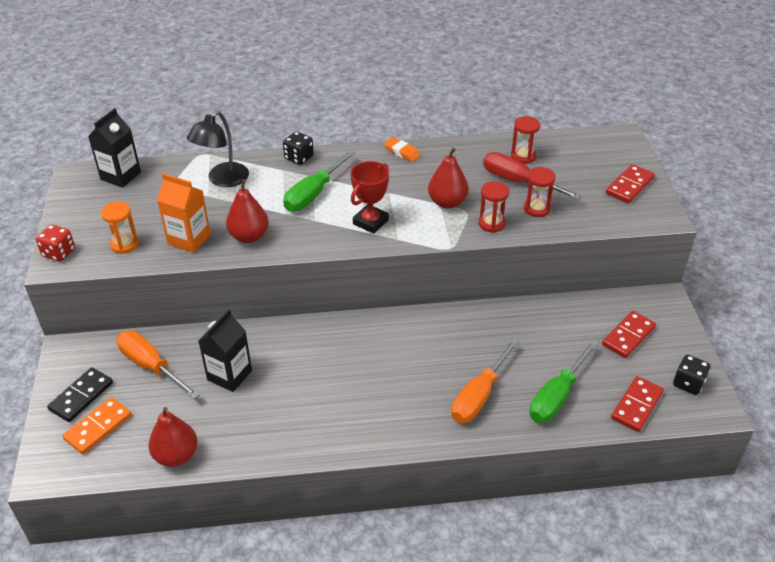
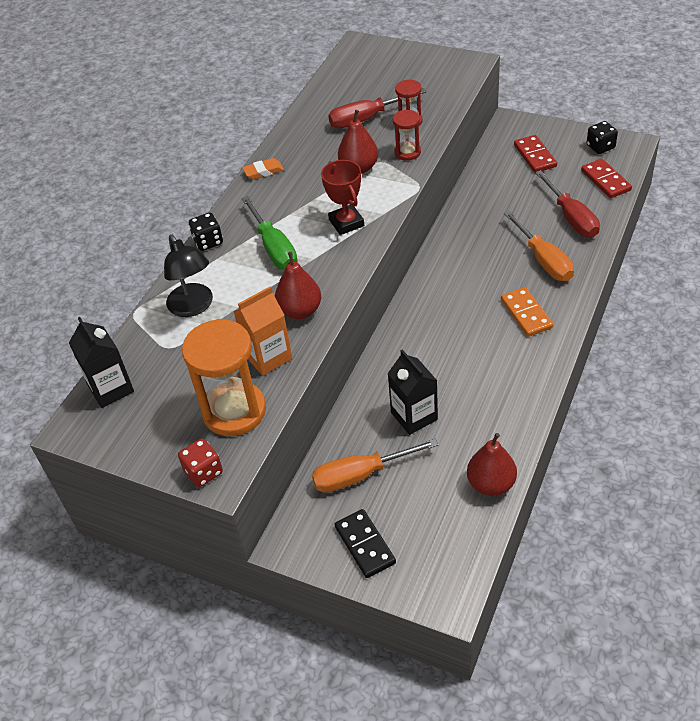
camera: 55 degrees left, 5 degrees up
orange domino [62,397,132,454] -> orange domino moved to [501,287,553,337]
orange hourglass [101,202,139,254] -> orange hourglass [182,319,266,436], size x1.94
red hourglass [511,116,540,164] -> none
green screwdriver [529,340,598,423] -> red screwdriver [535,170,600,237]
red domino [606,164,655,203] -> none

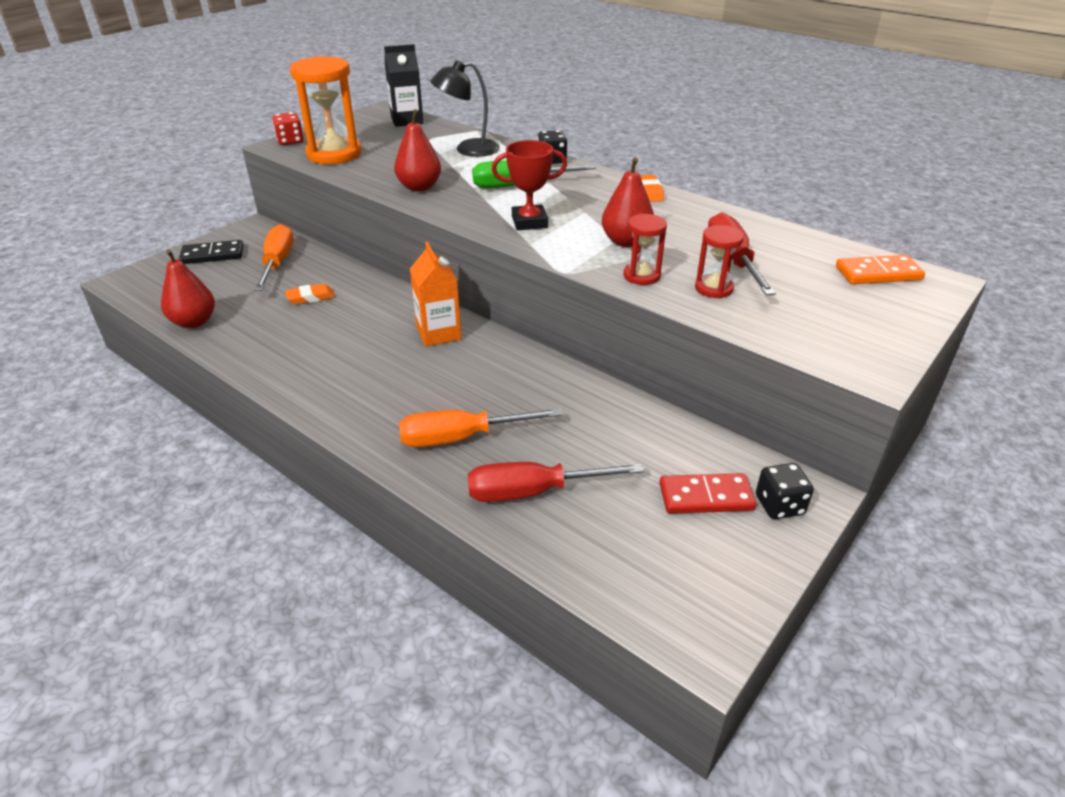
camera: 100 degrees right, 10 degrees down
orange carton [233,286,292,376] -> orange carton moved to [410,242,462,347]
black carton [387,349,438,435] -> orange eraser [285,283,335,305]
orange domino [501,287,553,337] -> orange domino moved to [836,255,925,284]
red domino [581,159,632,198] -> none
black dice [587,121,618,154] -> black dice moved to [756,463,814,519]

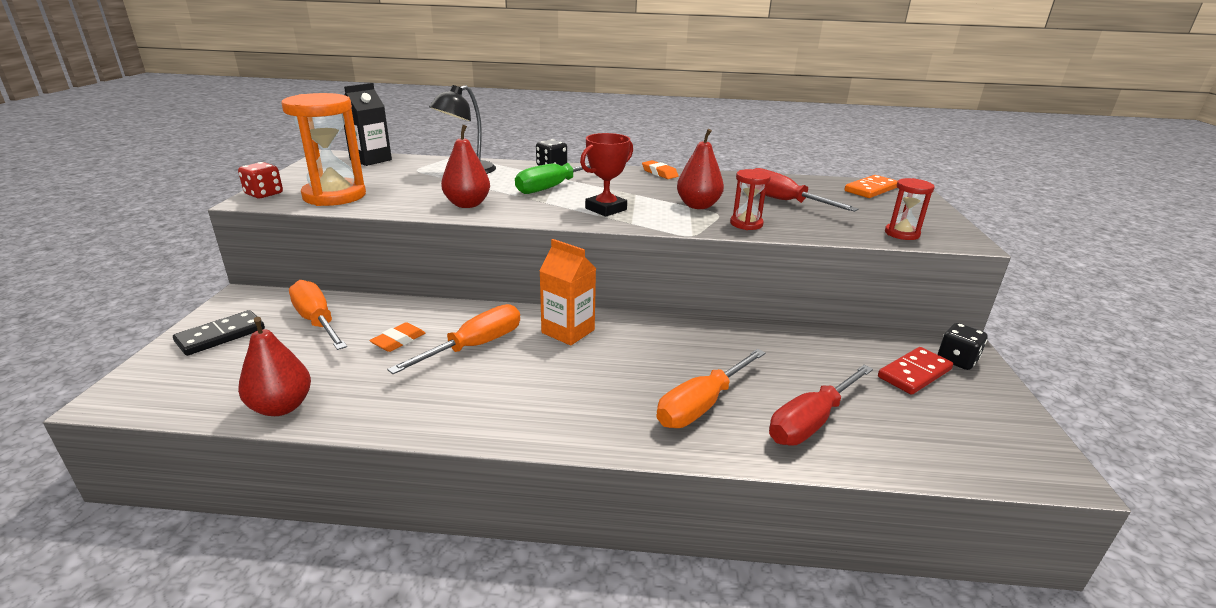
camera: 35 degrees left, 10 degrees down
red hourglass [695,225,744,298] -> red hourglass moved to [885,178,934,240]
none -> orange screwdriver [387,304,520,374]

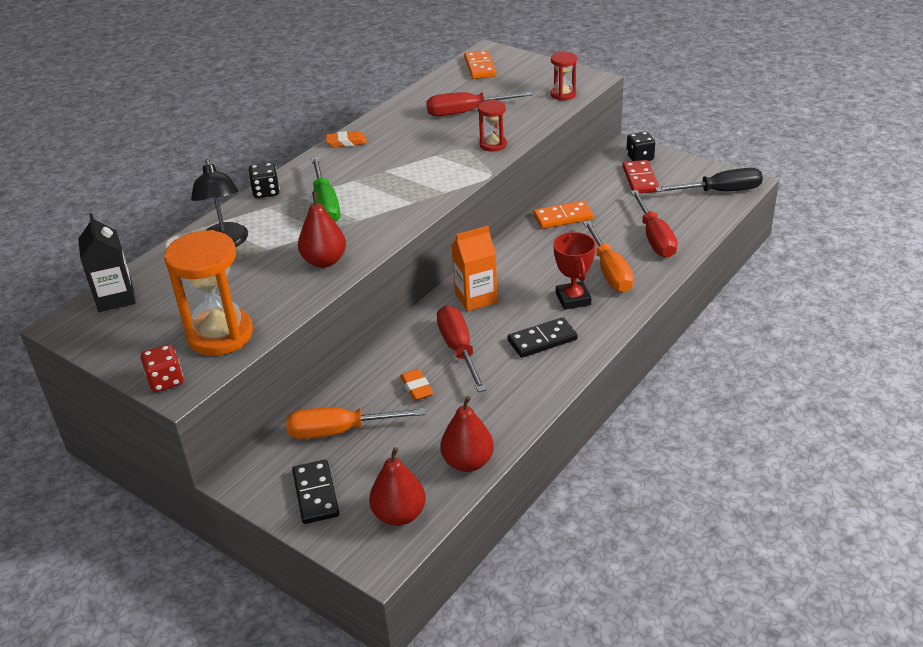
camera: 55 degrees left, 10 degrees up
orange screwdriver [387,304,520,374] -> red screwdriver [437,305,487,392]
red trophy [580,133,633,217] -> red trophy moved to [553,232,596,310]
red pear [677,129,724,209] -> red pear moved to [369,447,426,526]
none -> black domino [508,317,578,358]
none -> orange domino [533,201,594,229]
none -> black screwdriver [655,168,763,192]

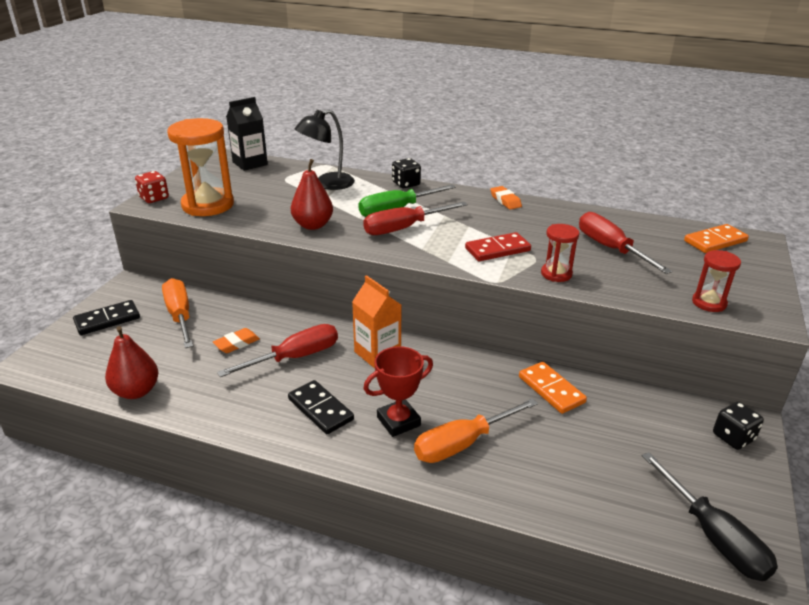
camera: 70 degrees right, 5 degrees down
red pear [369,447,426,526] -> none
red domino [622,160,659,193] -> red domino moved to [465,232,531,261]
red screwdriver [631,190,678,258] -> red screwdriver moved to [363,202,468,235]

